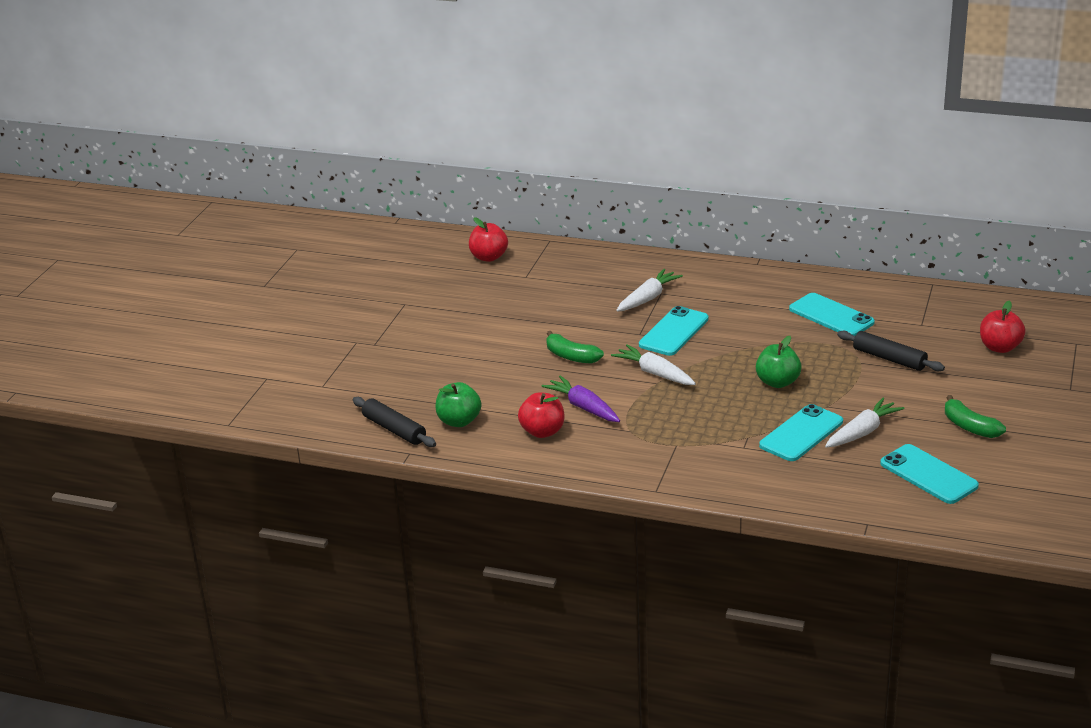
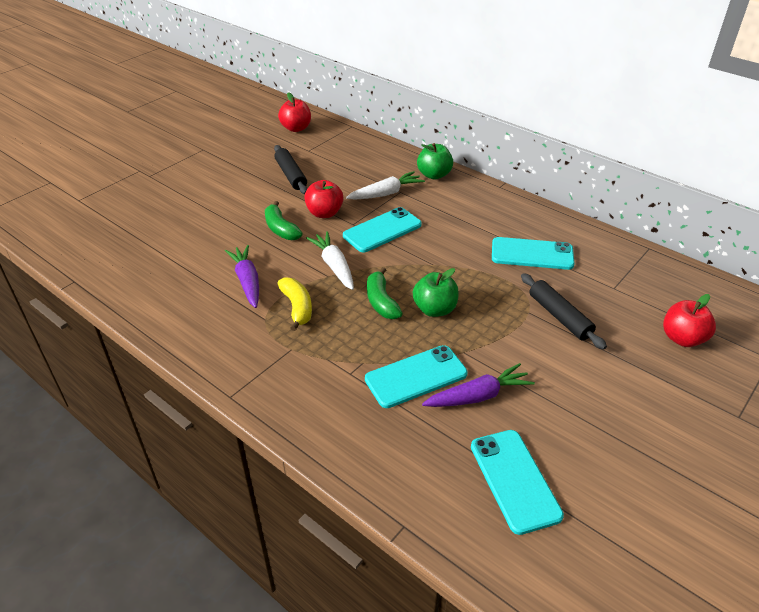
camera: 20 degrees right, 10 degrees up
black rolling pin [353,397,436,447] -> black rolling pin moved to [274,145,308,194]
green apple [435,382,481,427] -> green apple moved to [417,143,453,179]
red apple [518,392,564,438] -> red apple moved to [304,180,344,218]
turquoise phone [789,293,875,336] -> turquoise phone turned 60 degrees counterclockwise [492,237,575,270]
white carrot [825,398,904,448] -> purple carrot [422,363,535,407]
green banana [945,395,1006,438] -> green banana moved to [367,267,403,319]
none -> yellow banana [277,277,312,331]

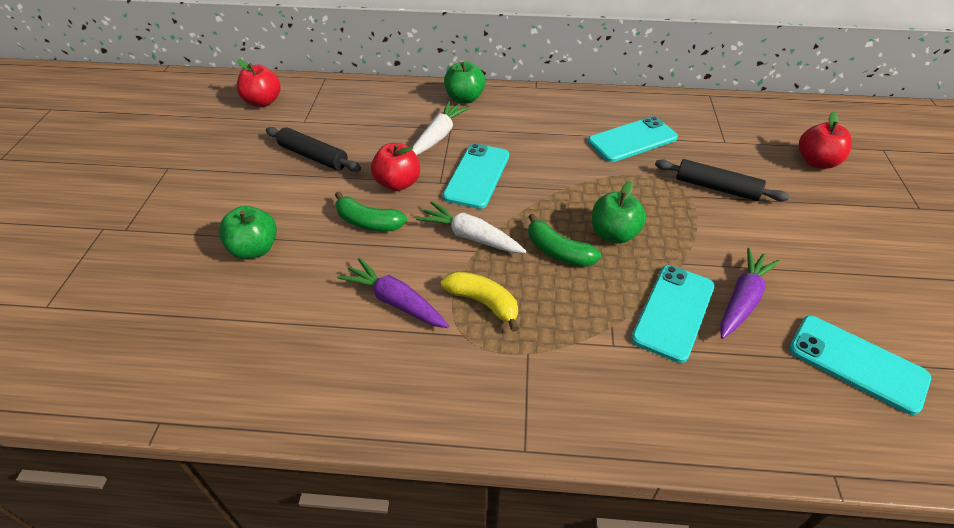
camera: 35 degrees left, 5 degrees up
none -> green apple [219,206,277,259]

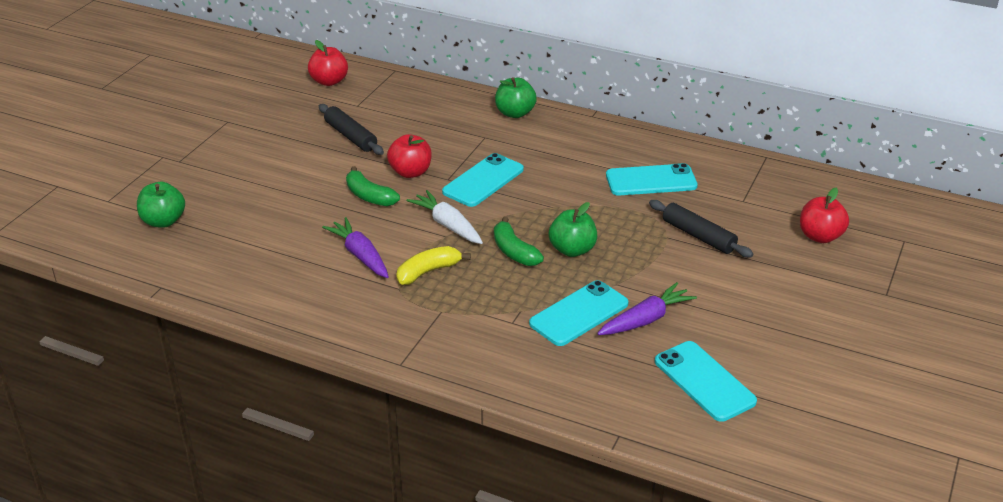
camera: 20 degrees right, 10 degrees down
green apple [219,206,277,259] -> green apple moved to [137,182,185,228]
white carrot [412,101,470,155] -> none
yellow banana [441,271,519,332] -> yellow banana turned 90 degrees counterclockwise [396,246,471,285]

